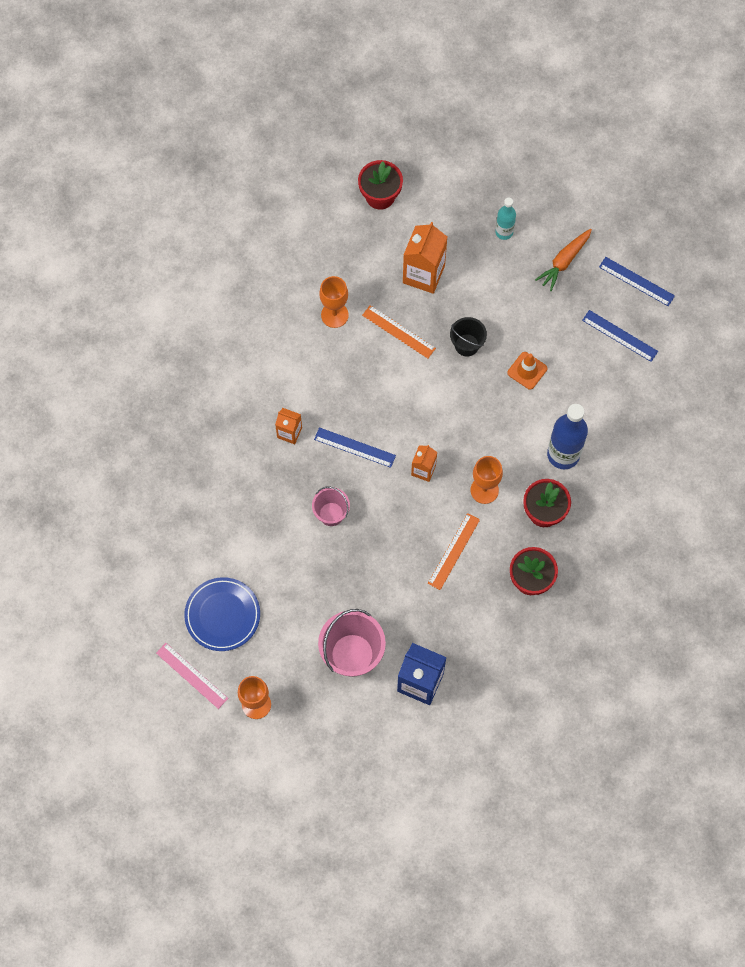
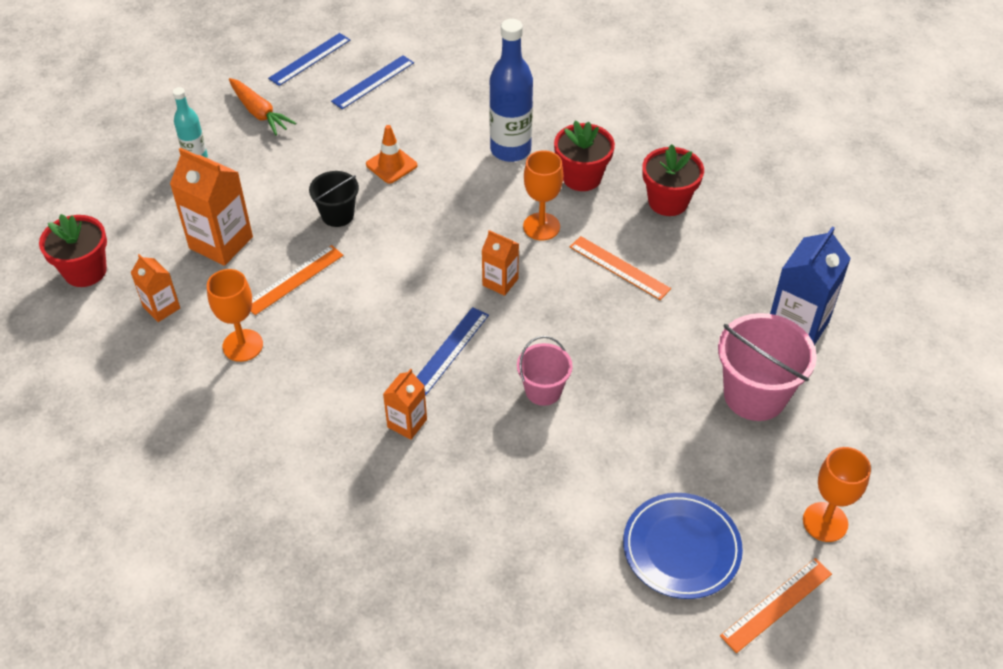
camera: 80 degrees left, 20 degrees down
pink ruler [156,643,228,709] -> orange ruler [720,558,832,653]
none -> orange carton [131,254,180,322]

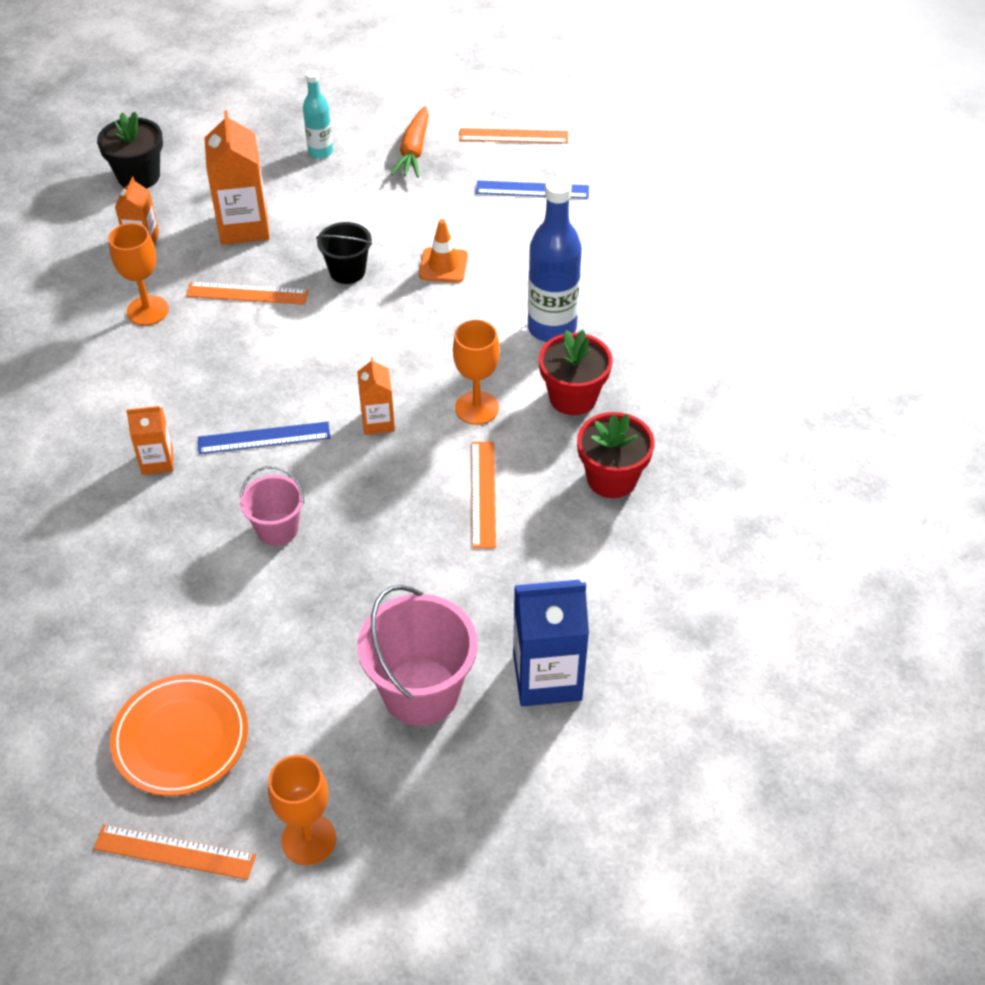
camera: 50 degrees right, 0 degrees up
red flower pot [39,214,107,287] -> black flower pot [97,111,163,189]
blue ruler [268,33,350,86] -> orange ruler [459,128,568,143]
blue plate [623,493,743,599] -> orange plate [110,674,248,796]

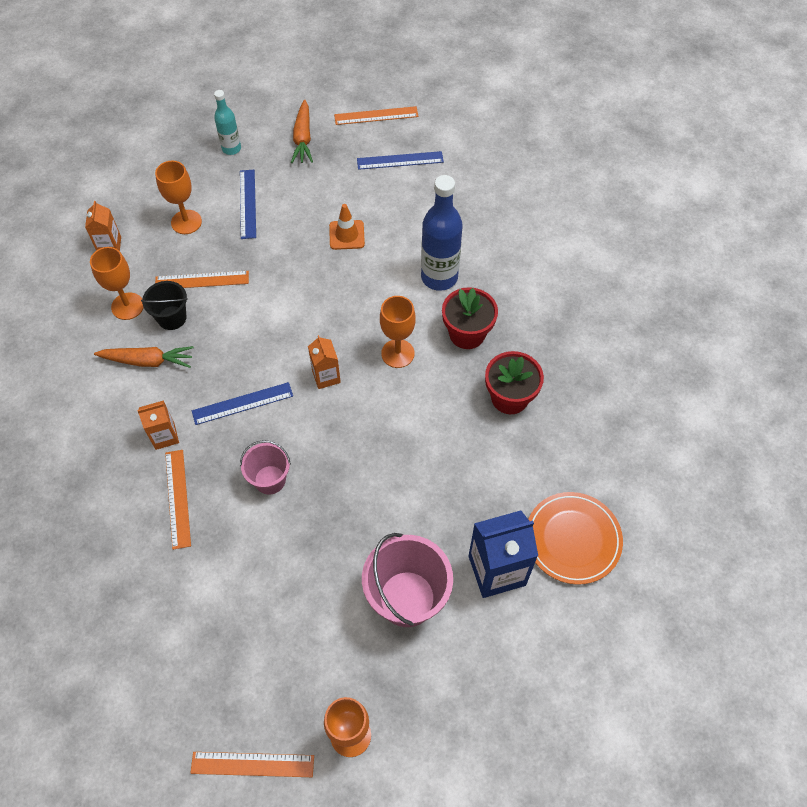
camera: 10 degrees left, 10 degrees up
black flower pot [97,111,163,189] -> none
orange plate [110,674,248,796] -> orange plate moved to [528,492,623,585]
orange carton [205,110,270,245] -> orange goblet [155,160,202,234]
black bucket [316,222,372,284] -> black bucket moved to [141,281,188,330]
orange ruler [472,442,496,548] -> orange ruler moved to [165,450,191,550]
none -> orange carrot [94,346,194,368]
none -> blue ruler [240,170,256,239]

